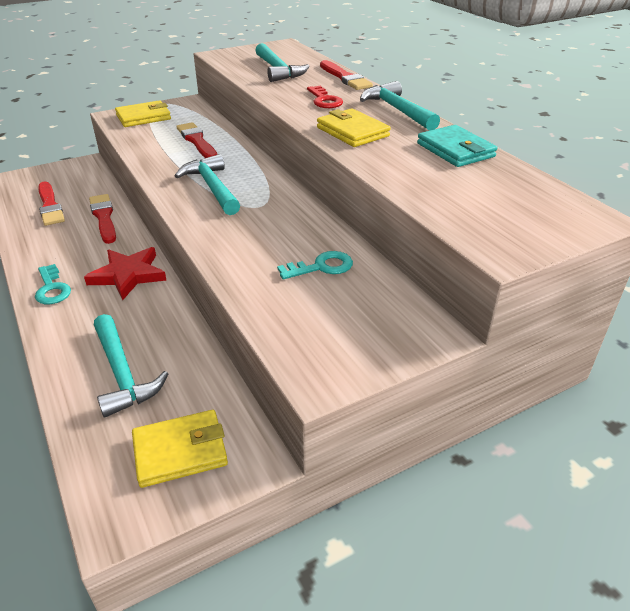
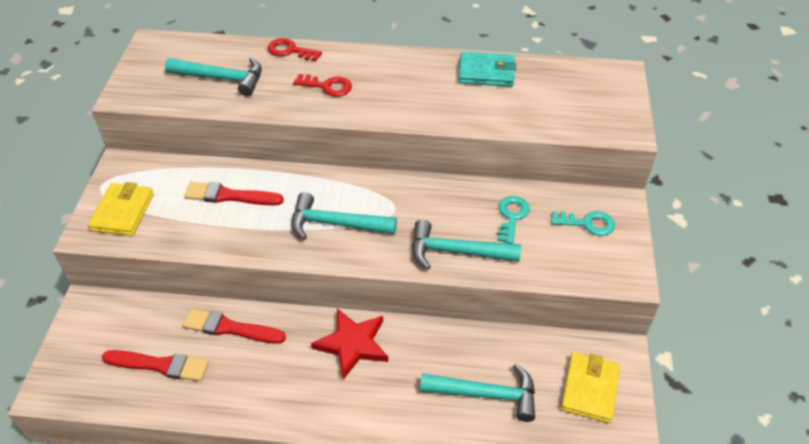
camera: 55 degrees left, 10 degrees up
turquoise key [35,264,71,304] -> turquoise key moved to [551,211,615,236]
yellow wallet [317,108,391,147] -> none
red brush [320,60,373,90] -> red key [268,38,322,61]
turquoise hammer [360,81,440,131] -> turquoise hammer moved to [412,220,521,270]

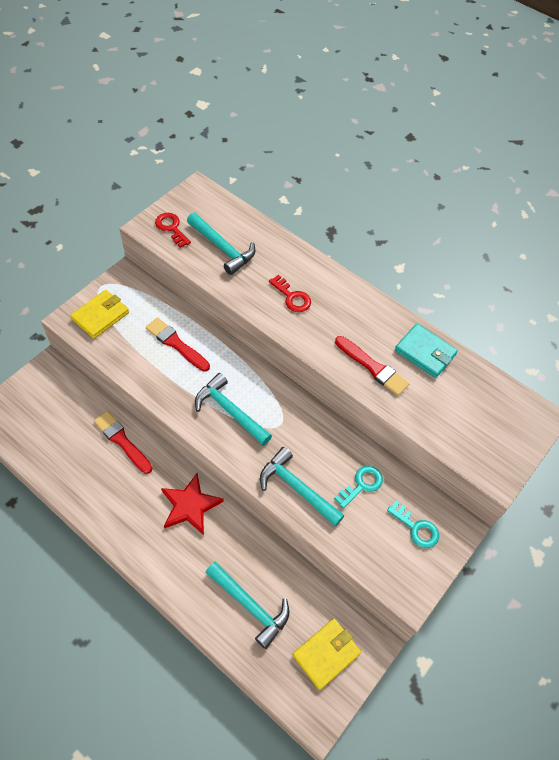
camera: 30 degrees right, 10 degrees up
red brush [102,350,209,381] -> red brush moved to [335,336,409,396]
red key [268,38,322,61] -> red key moved to [155,213,191,248]

